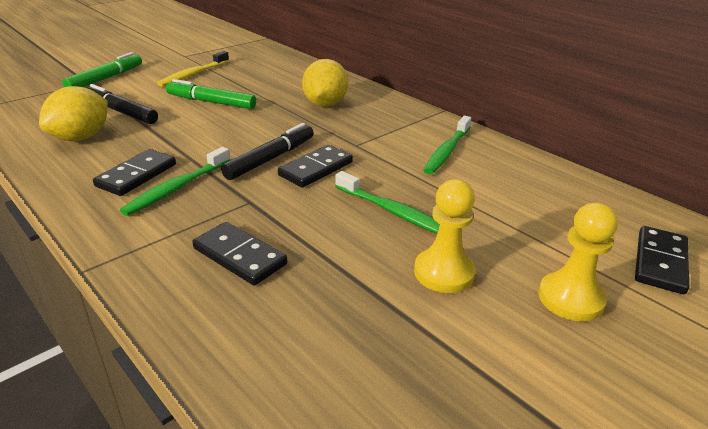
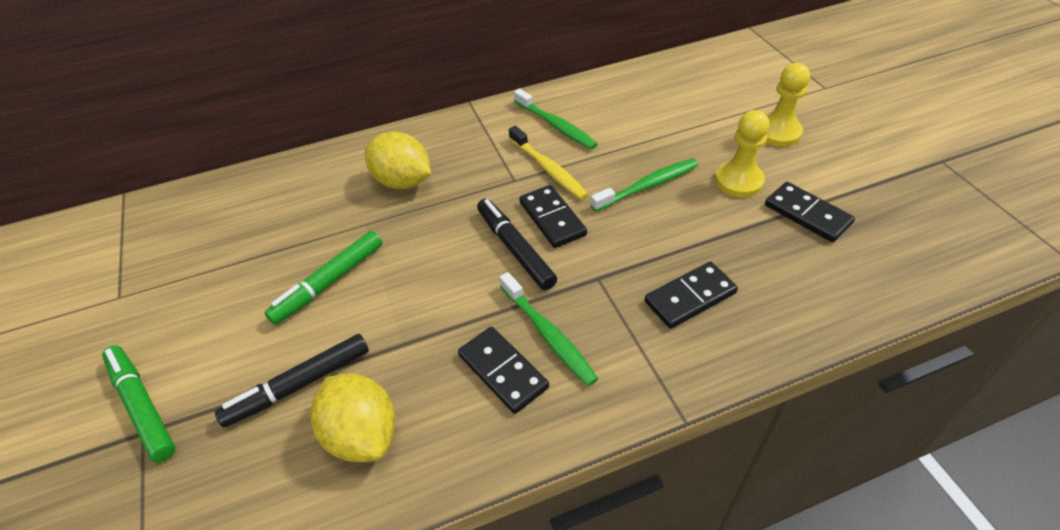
camera: 65 degrees left, 15 degrees up
yellow toothbrush [157,51,229,86] -> yellow toothbrush moved to [509,126,589,200]
black domino [635,226,689,294] -> black domino moved to [765,182,855,242]

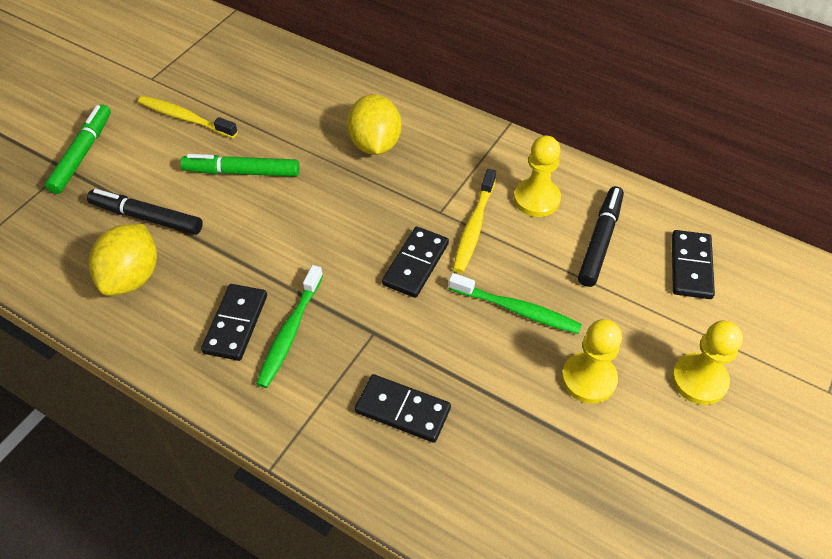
camera: 50 degrees right, 5 degrees up
black marker [477,199,557,290] -> black marker moved to [578,186,624,287]
green toothbrush [514,89,598,150] -> yellow pawn [514,136,561,217]
black domino [765,182,855,242] -> black domino moved to [672,230,715,299]
none -> yellow toothbrush [138,96,238,138]

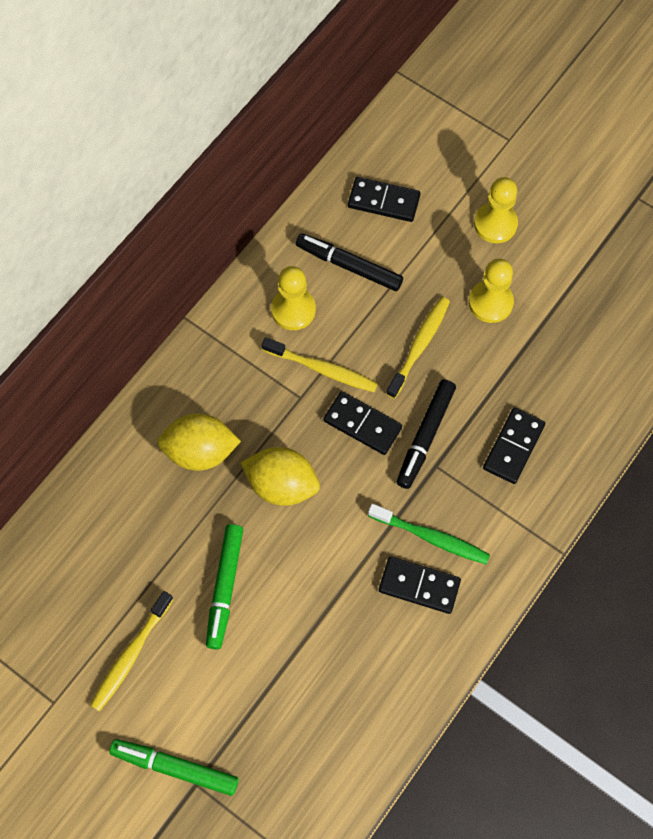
camera: 85 degrees left, 15 degrees up
black marker [87,189,203,235] -> black marker moved to [397,379,456,489]
yellow lemon [89,224,157,296] -> yellow lemon moved to [240,447,320,506]
green toothbrush [449,273,582,334] -> yellow toothbrush [386,297,450,399]

